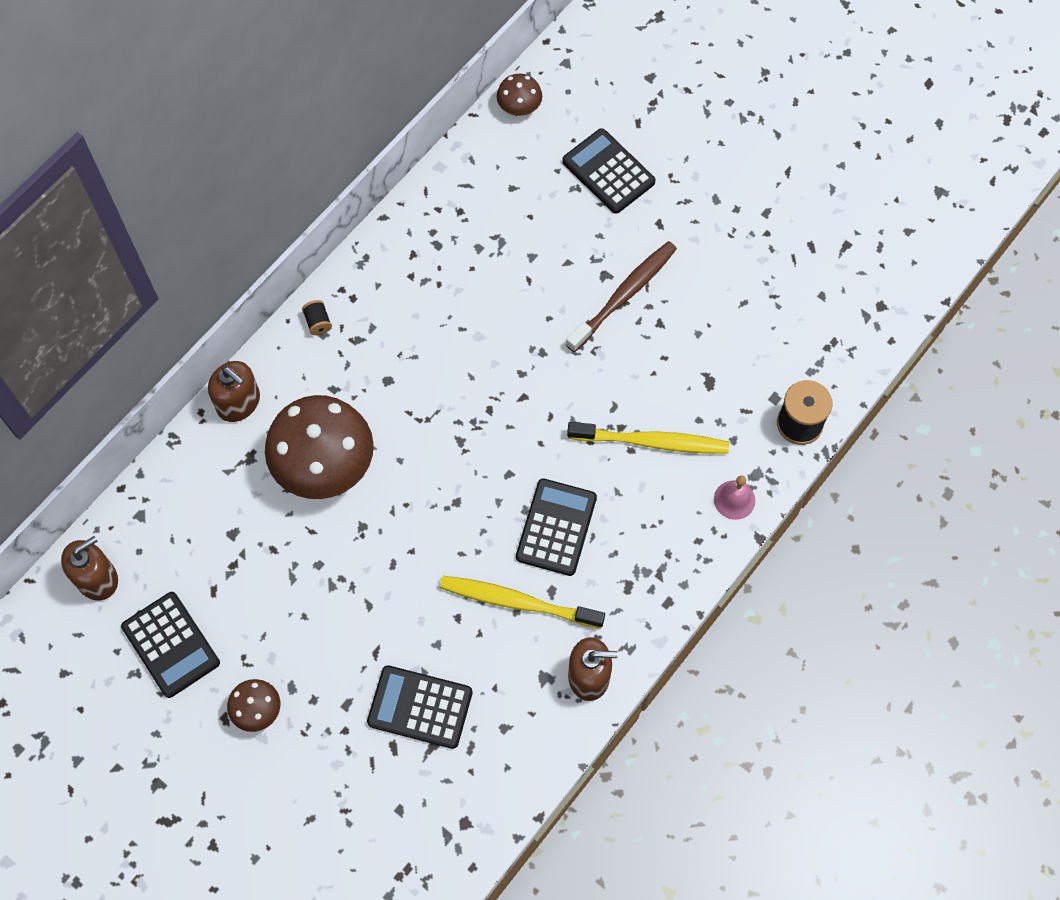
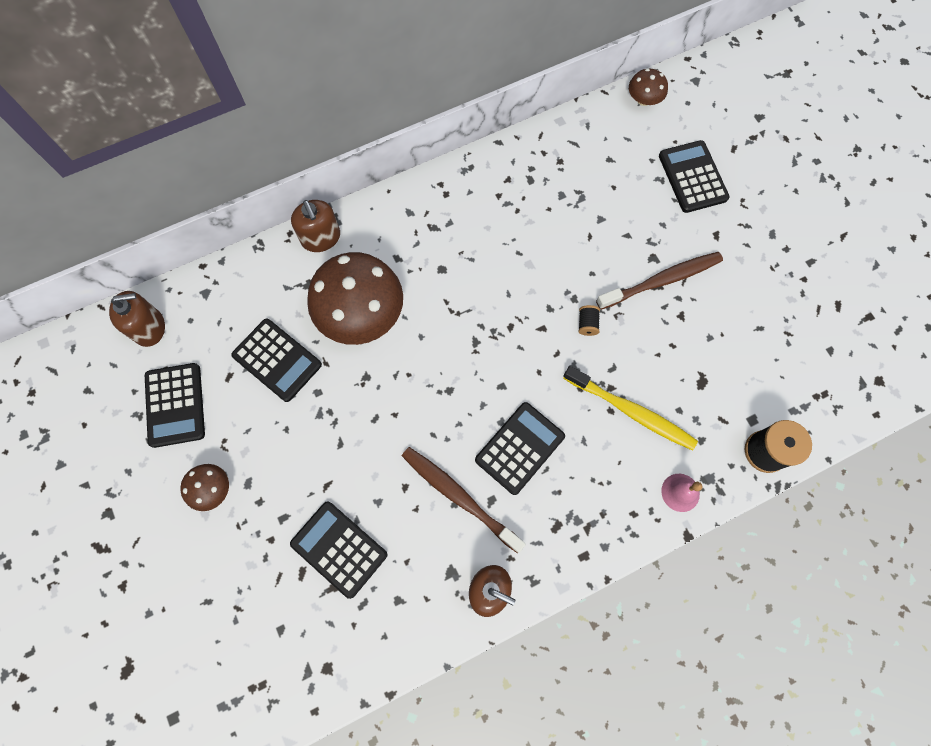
camera: 25 degrees right, 5 degrees up
black spool [302,300,332,335] -> black spool moved to [578,305,600,336]
yellow toothbrush [439,576,605,629] -> brown toothbrush [402,447,526,553]
none -> black calculator [231,318,322,402]

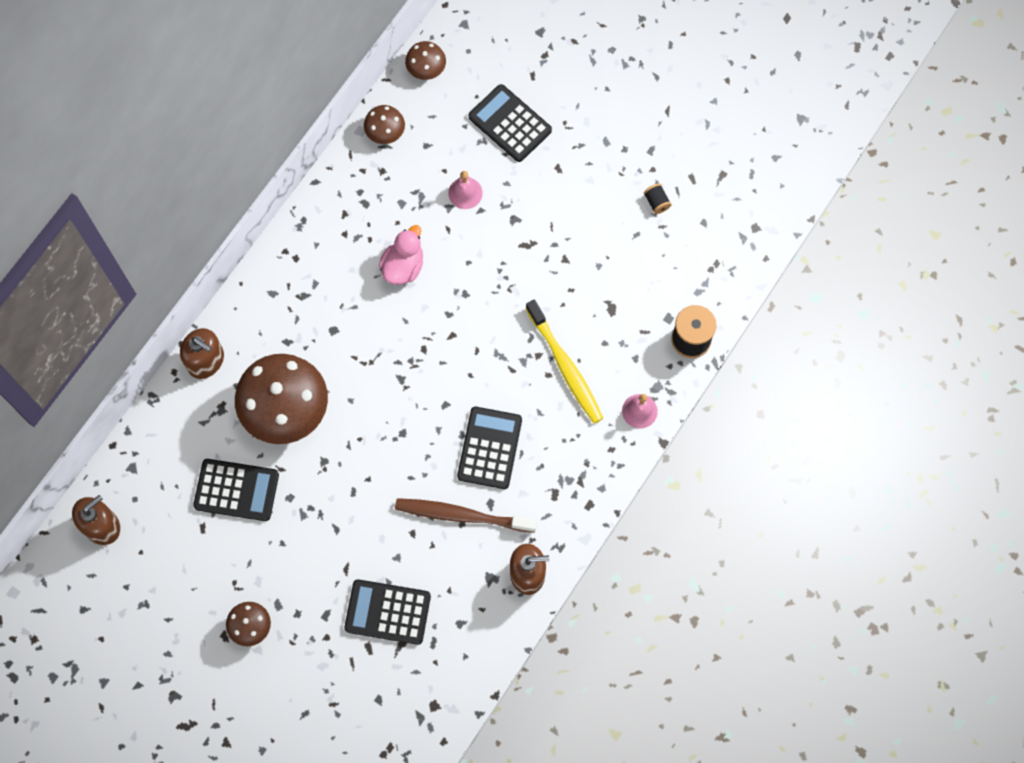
camera: 30 degrees left, 0 degrees up
black calculator [145,363,205,448] -> none
yellow toothbrush [563,366,698,451] -> yellow toothbrush turned 60 degrees clockwise [526,300,603,424]
black spool [578,305,600,336] -> black spool moved to [644,184,672,214]
brown toothbrush [596,252,723,310] -> none
none -> brown mushroom [364,105,405,144]
none -> pink duck [379,225,423,285]
none -> pink bell [448,171,483,209]

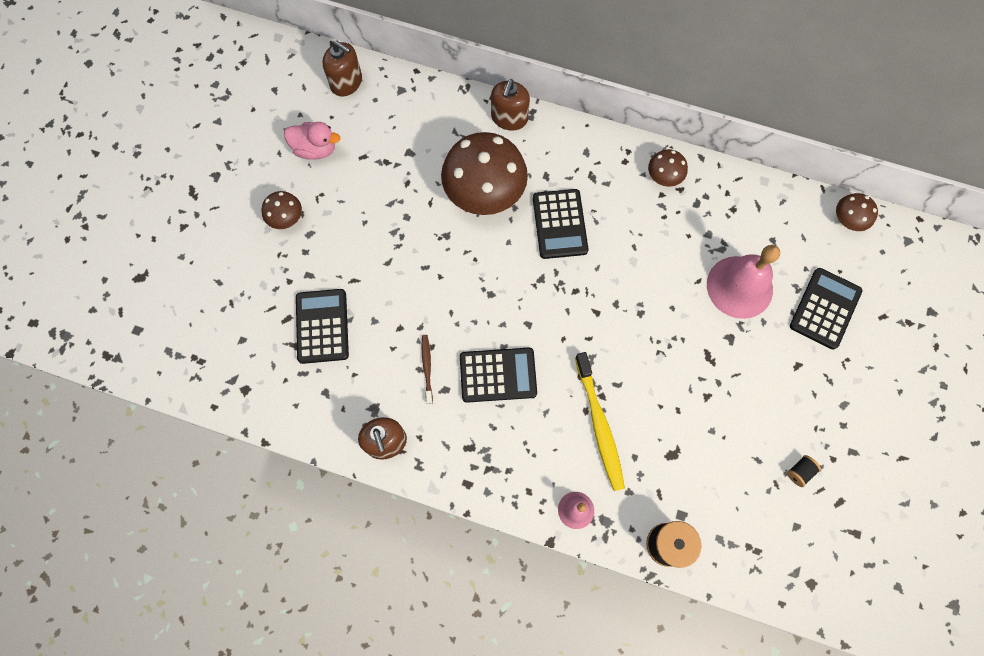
camera: 75 degrees right, 0 degrees up
black calculator [193,459,279,521] -> black calculator moved to [533,189,588,259]
brown mushroom [364,105,405,144] -> brown mushroom moved to [648,149,688,187]
pink duck [379,225,423,285] -> pink duck moved to [284,122,340,160]
brown toothbrush [395,498,537,533] -> brown toothbrush [422,335,433,404], size x0.52
pink bell [448,171,483,209] -> pink bell [707,245,780,319], size x1.98
yellow toothbrush [526,300,603,424] -> yellow toothbrush turned 60 degrees counterclockwise [575,352,625,491]

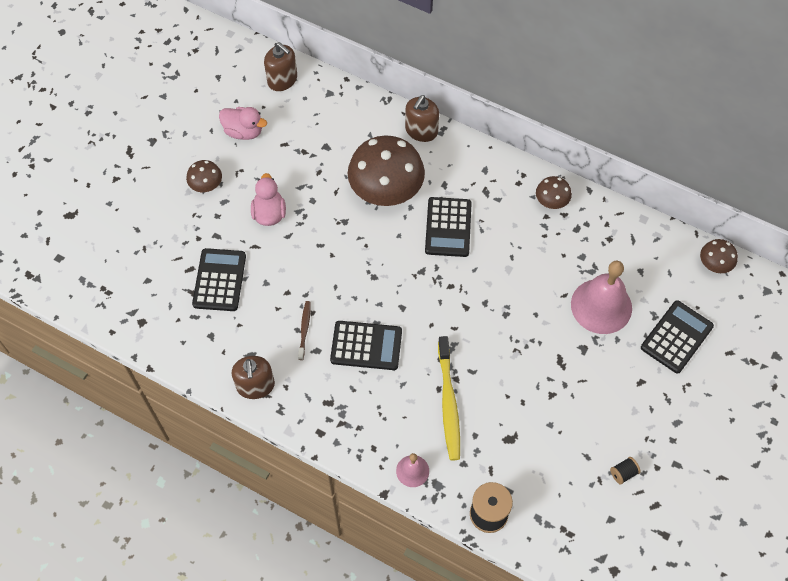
camera: 10 degrees right, 10 degrees down
none -> pink duck [251,173,286,226]

